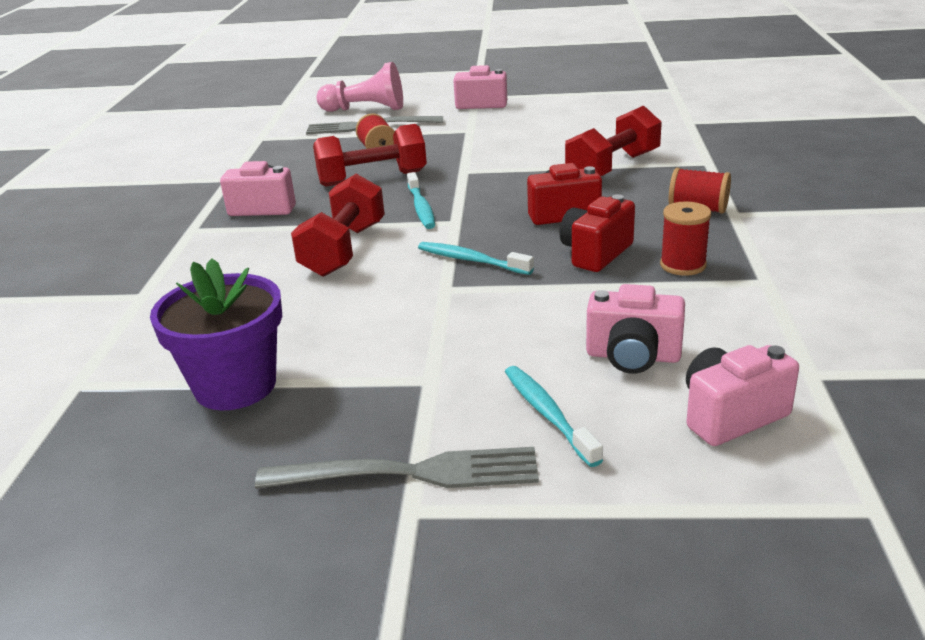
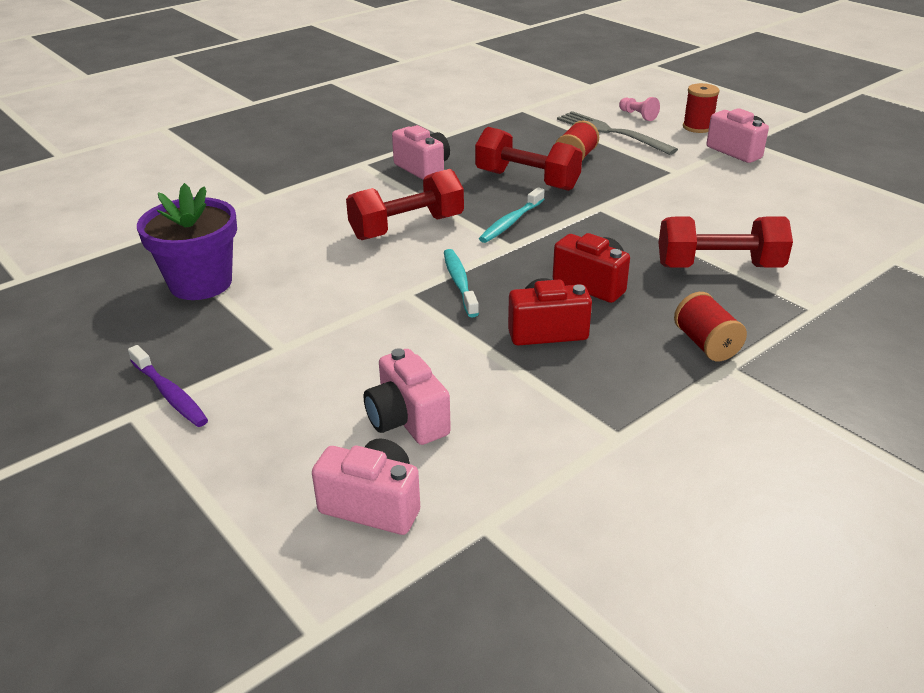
camera: 45 degrees right, 5 degrees up
grey fork [255,447,539,489] -> purple toothbrush [128,345,208,427]
pink pawn [316,62,403,112] -> pink pawn [619,97,660,121], size x0.49
turquoise toothbrush [505,366,603,467] -> none
red spool [660,201,711,276] -> red spool moved to [683,83,720,133]

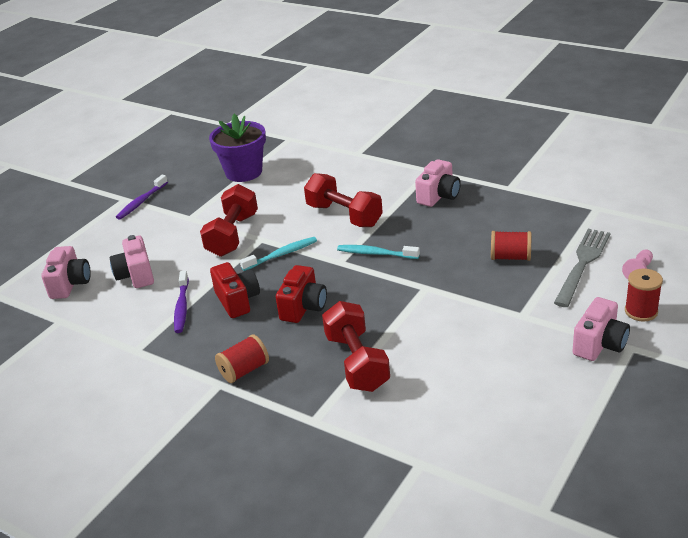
camera: 75 degrees right, 0 degrees up
pink camera [364,348,451,445] -> pink camera turned 60 degrees counterclockwise [110,235,154,288]
red dumbbell [475,127,583,191] -> red dumbbell moved to [200,184,258,257]
none -> purple toothbrush [174,271,189,333]

